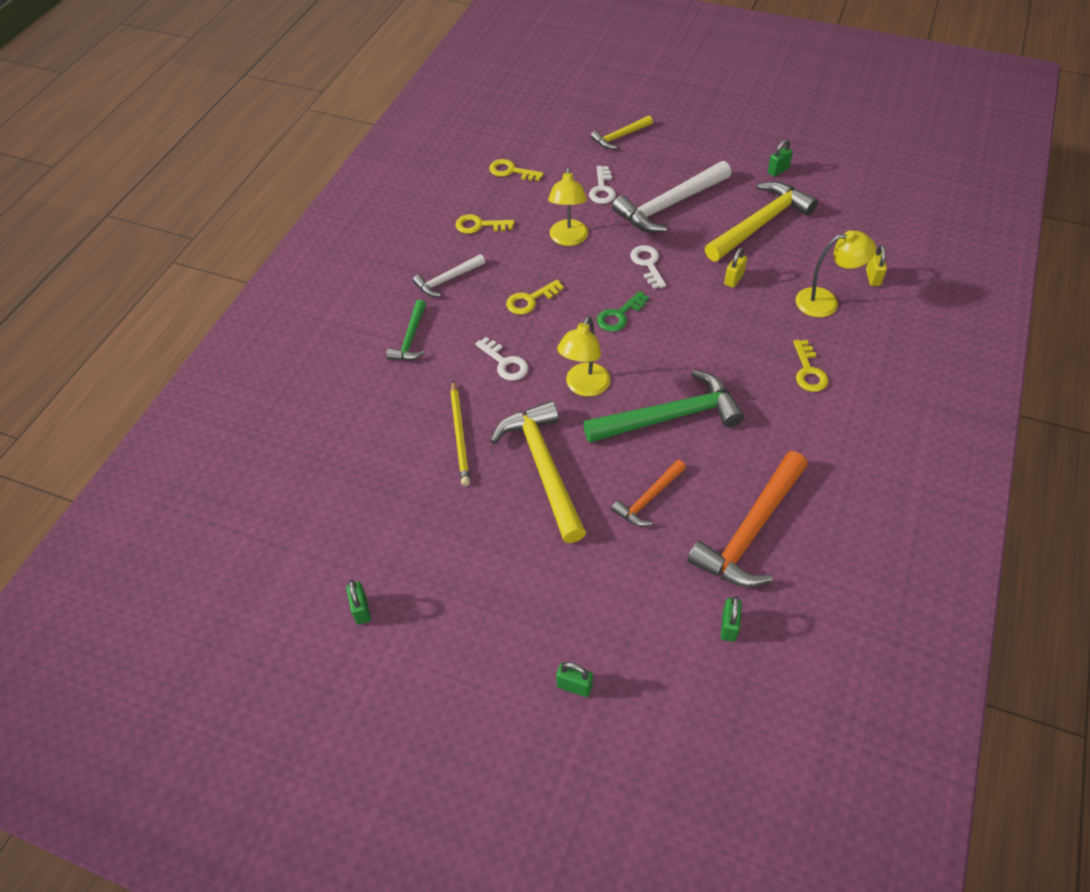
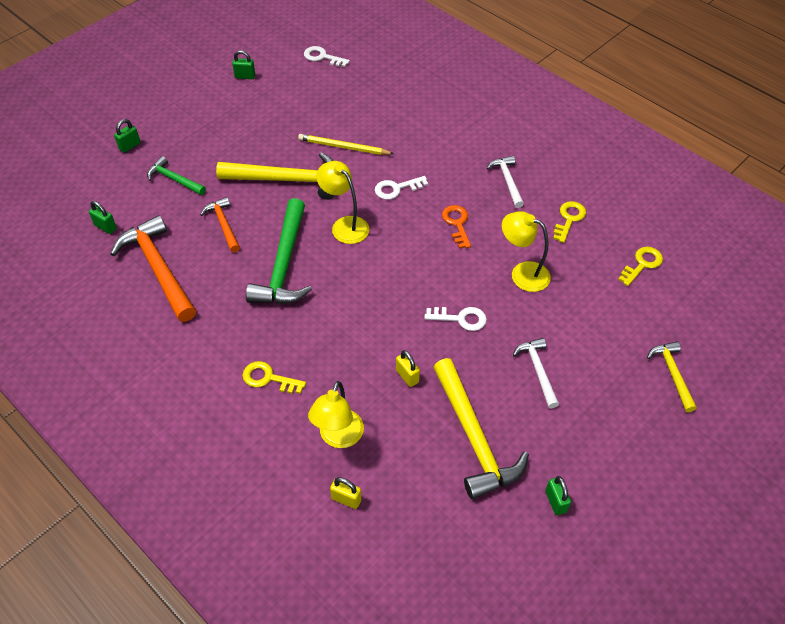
camera: 110 degrees right, 0 degrees up
green hammer [386,300,426,361] -> green hammer moved to [147,156,206,195]
yellow key [506,280,564,315] -> orange key [442,205,471,249]
white key [589,166,616,204] -> white key moved to [304,46,350,67]
green key [597,291,649,332] -> none
white hammer [612,161,731,233] -> white hammer [513,338,559,408], size x0.54

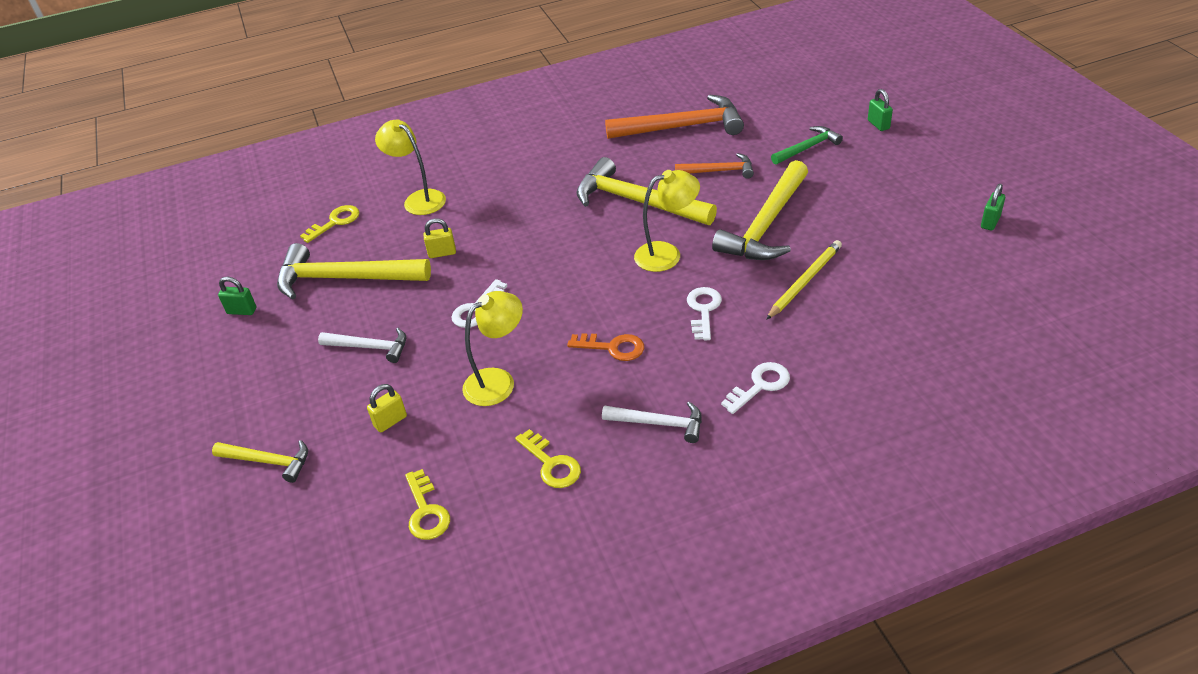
camera: 120 degrees right, 10 degrees down
green padlock [89,201,117,234] -> none
yellow key [242,361,306,394] -> yellow key moved to [300,205,360,243]
green hammer [246,198,312,304] -> yellow hammer [576,157,717,225]
white key [304,46,350,67] -> white key moved to [721,362,790,414]
yellow padlock [330,477,362,509] -> yellow padlock moved to [367,384,407,432]

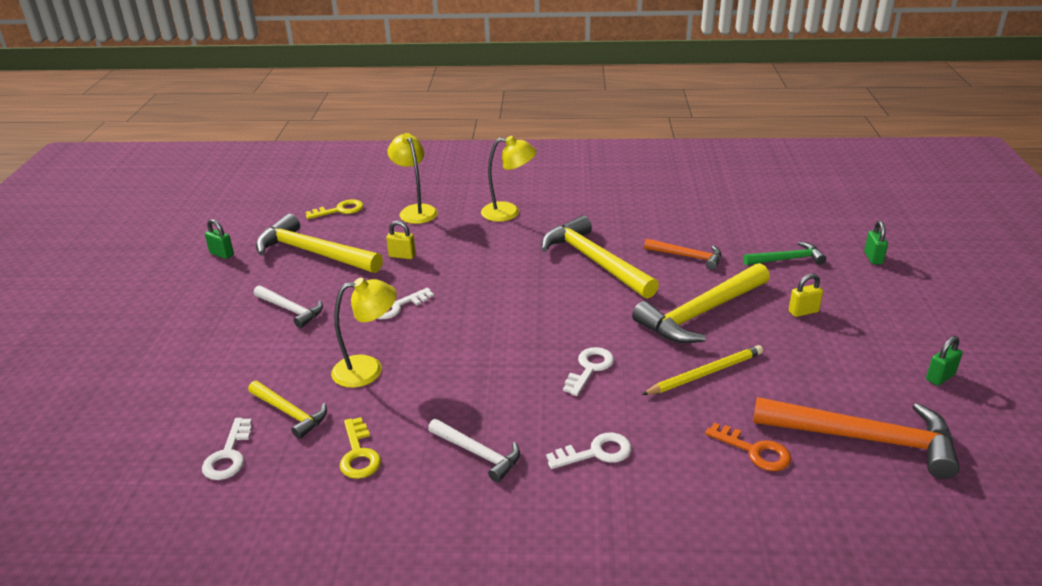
camera: 20 degrees right, 10 degrees down
yellow hammer [212,440,308,483] -> yellow hammer moved to [248,381,327,439]
yellow padlock [367,384,407,432] -> yellow padlock moved to [789,274,823,317]
yellow key [405,469,450,540] -> white key [202,418,252,480]
orange key [567,333,644,361] -> orange key moved to [705,423,792,471]
orange hammer [605,94,744,139] -> orange hammer moved to [753,397,960,479]
yellow lamp [634,170,700,272] -> yellow lamp moved to [481,136,537,222]

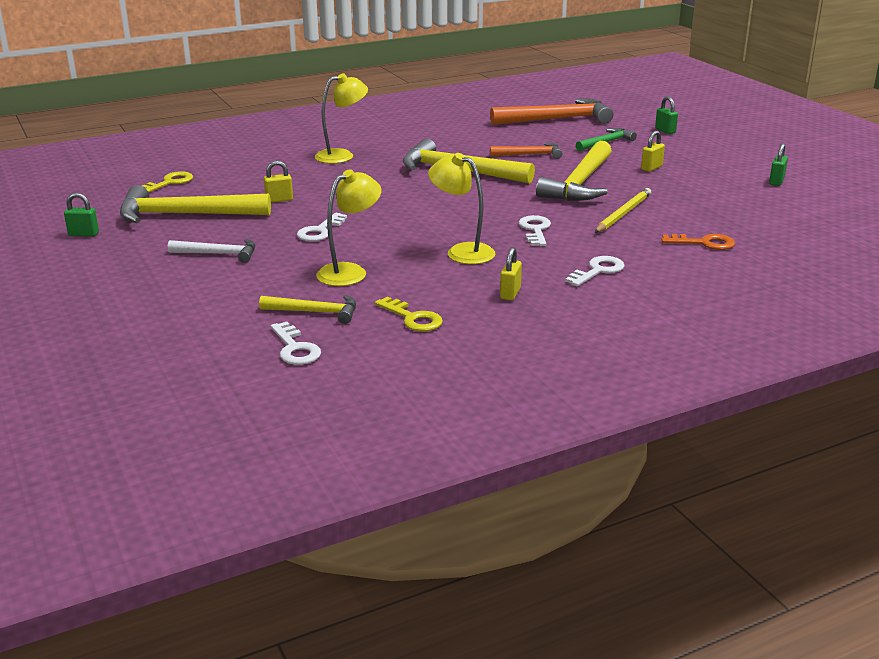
camera: 30 degrees left, 5 degrees down
yellow lamp [388,133,438,224] -> yellow lamp moved to [428,153,495,264]
white hammer [428,419,520,482] -> yellow padlock [500,247,522,300]
orange hammer [753,397,960,479] -> orange hammer moved to [490,99,613,125]

